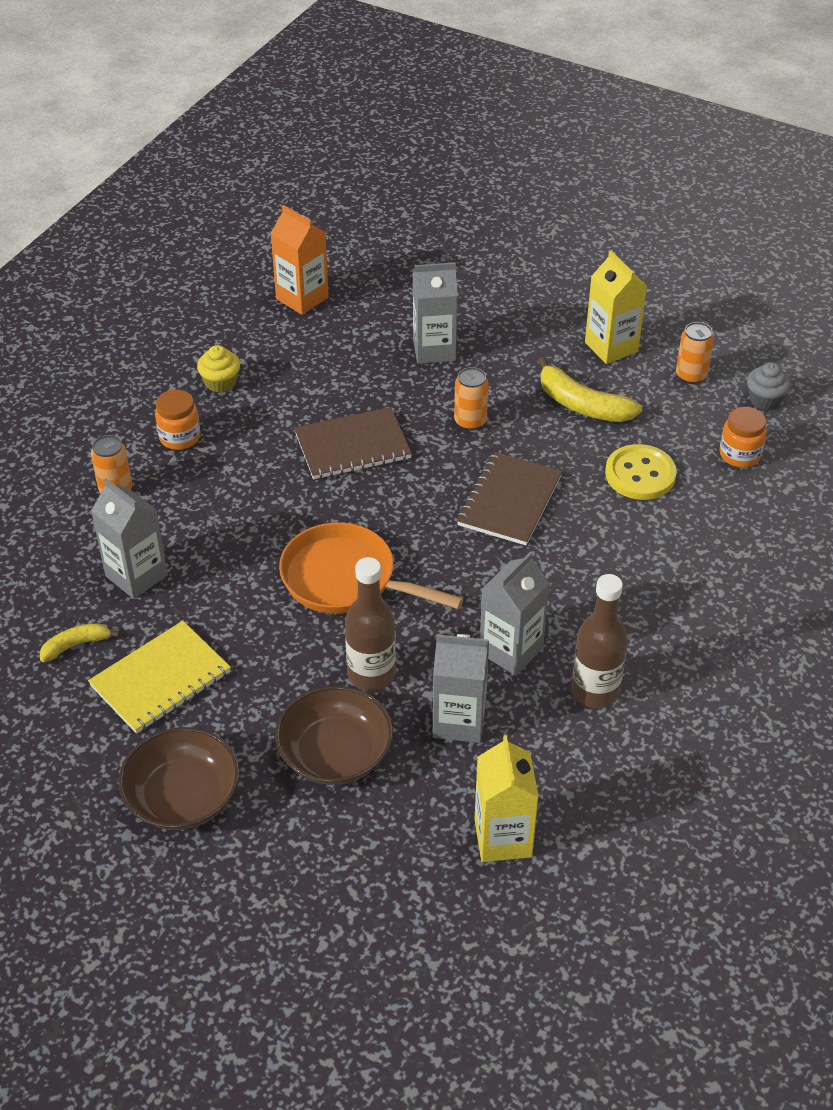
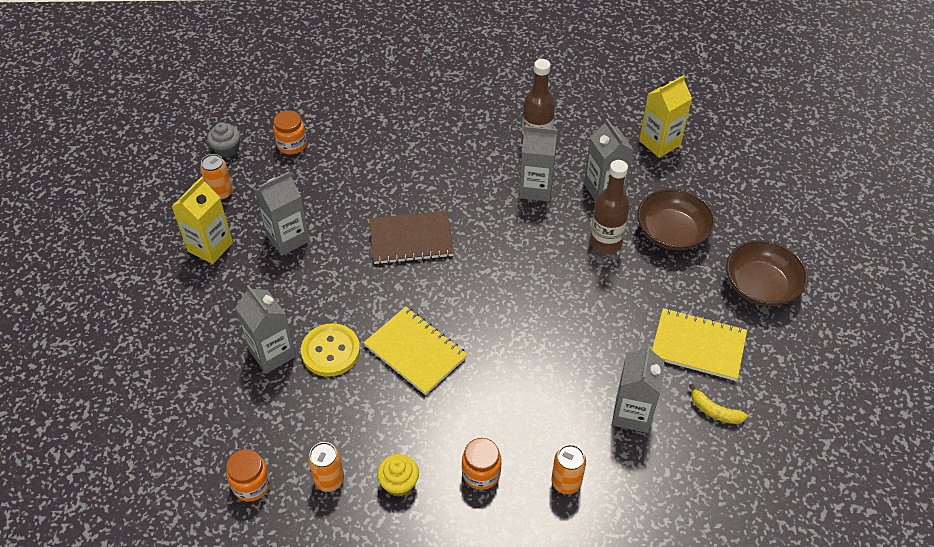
camera: 120 degrees left, 5 degrees up
orange carton [270,205,329,315] -> orange jar [226,449,271,502]
orange pan [279,522,464,614] -> none
brown notebook [294,407,412,479] -> yellow notebook [364,306,468,395]
orange can [454,367,489,431] -> orange can moved to [308,442,344,492]
yellow banana [538,357,642,422] -> grey carton [255,172,309,256]
yellow button [605,444,677,500] -> yellow button moved to [301,323,360,377]

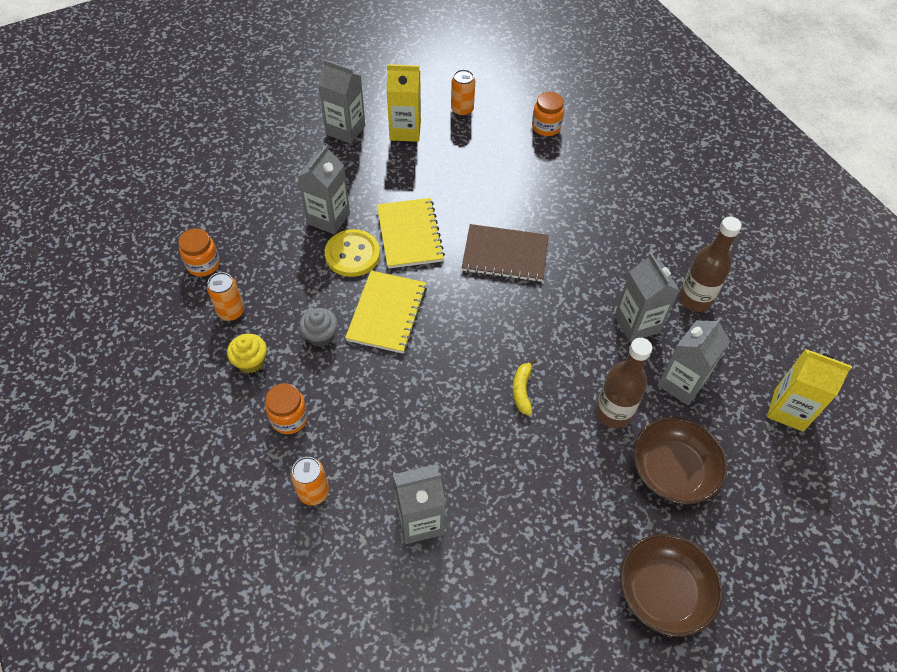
camera: 60 degrees right, 5 degrees up
grey cupcake [207,122,240,158] -> grey cupcake moved to [299,308,338,347]
grey carton [255,172,309,256] -> grey carton moved to [318,59,365,144]
brown notebook [369,211,454,265] -> brown notebook turned 45 degrees counterclockwise [462,224,549,282]
yellow notebook [652,308,747,381] -> yellow notebook moved to [377,198,445,269]
yellow banana [689,384,748,424] -> yellow banana moved to [513,359,536,416]

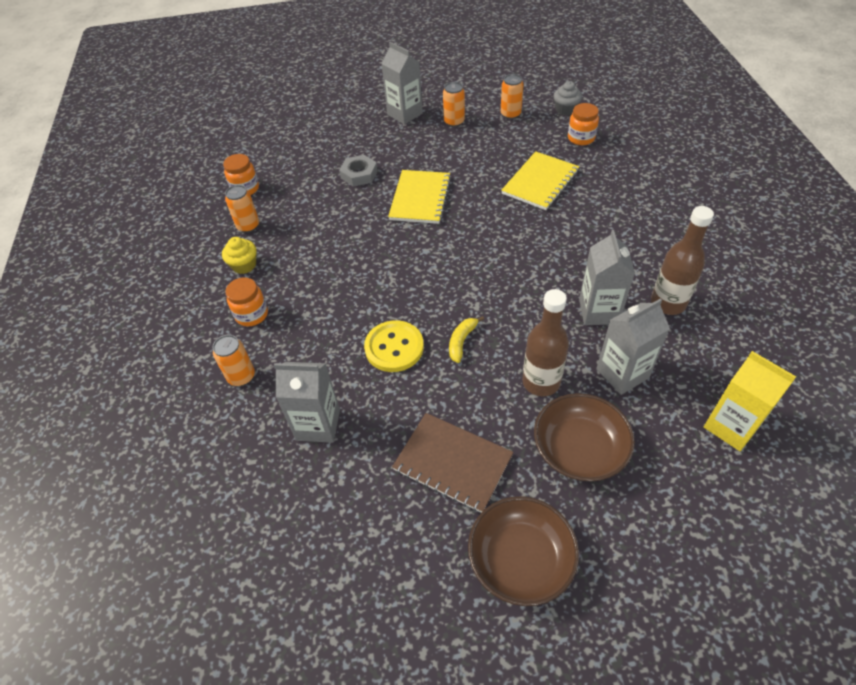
camera: 25 degrees right, 5 degrees down
grey carton [297,144,350,235] -> grey nut [339,155,378,186]
grey cupcake [299,308,338,347] -> grey cupcake moved to [554,81,582,116]
yellow button [325,229,380,277] -> yellow button moved to [364,320,424,372]
yellow notebook [345,271,427,354] -> yellow notebook moved to [501,151,580,210]
yellow carton [387,64,421,142] -> orange can [443,82,465,127]
brown notebook [462,224,549,282] -> brown notebook moved to [392,413,513,513]

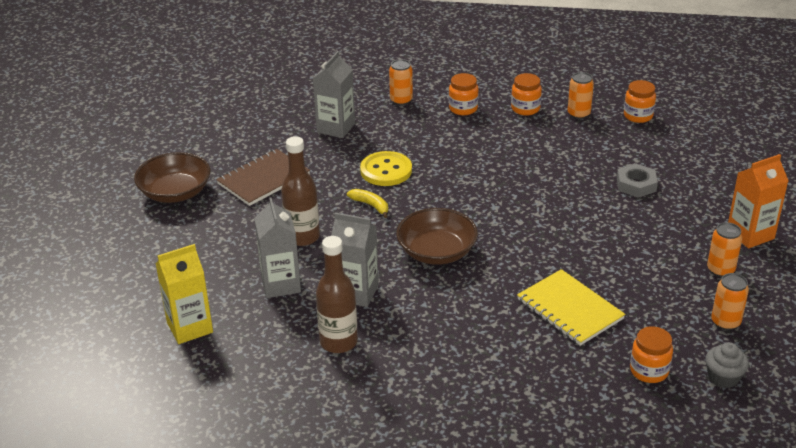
camera: 105 degrees right, 15 degrees down
yellow cupcake [222,237,256,274] -> orange jar [511,73,542,116]
grey carton [381,42,423,124] -> orange carton [728,154,789,248]
yellow notebook [388,170,451,224] -> none
brown bowl [534,393,635,481] -> brown bowl moved to [396,208,478,265]

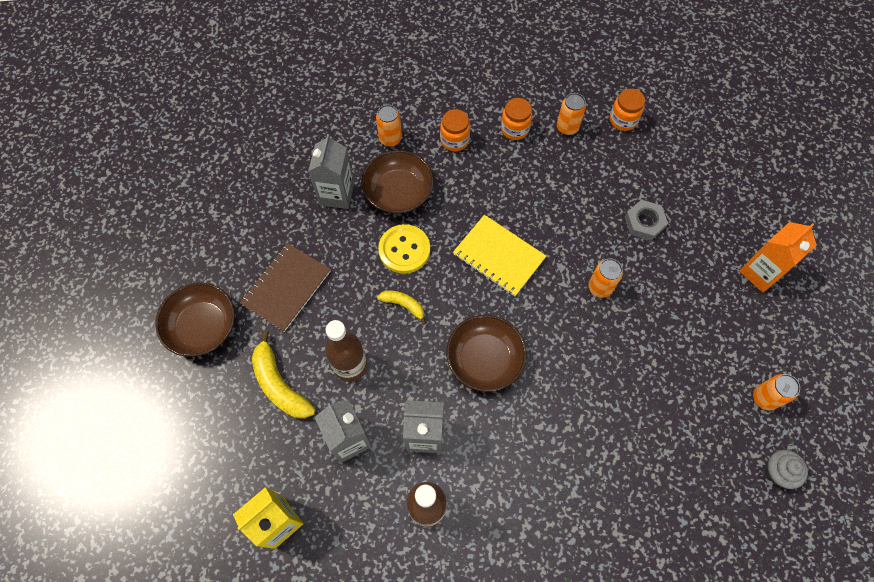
camera: 15 degrees left, 30 degrees up
yellow notebook [517,269,625,346] -> yellow notebook moved to [453,215,546,296]
orange jar [630,326,673,383] -> none
orange can [707,222,742,277] -> orange can moved to [588,258,623,298]
none -> yellow banana [252,331,316,419]
none -> brown bowl [361,150,434,214]

